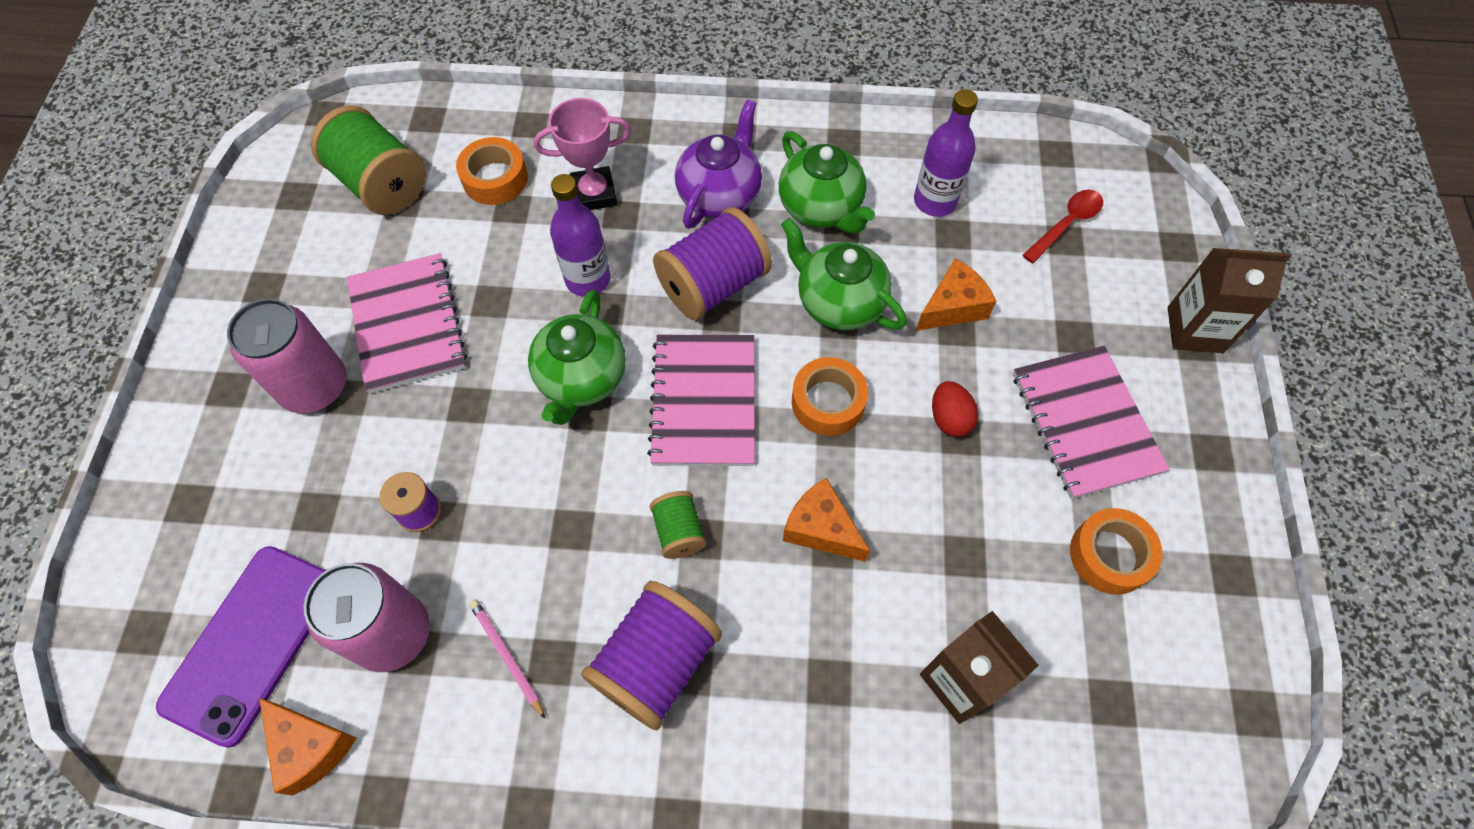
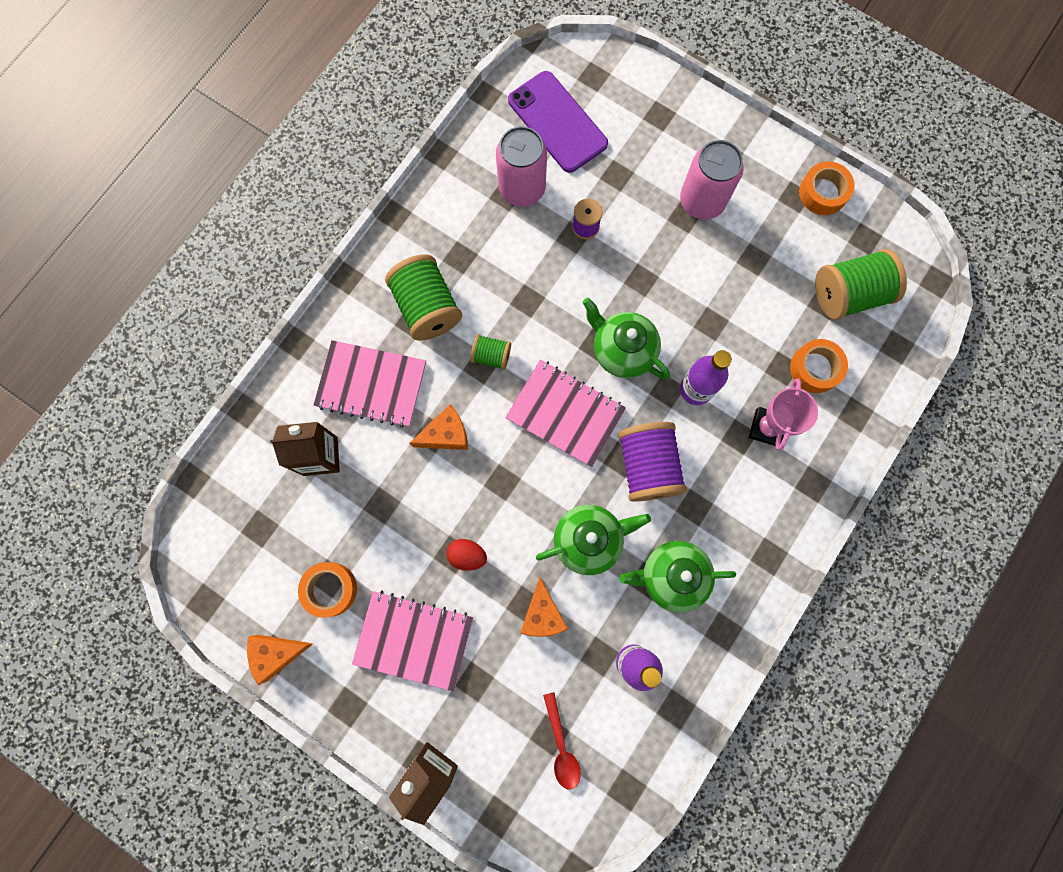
camera: 120 degrees right, 15 degrees up
orange cheese [259,698,356,796] -> orange cheese moved to [247,635,313,685]
pink notebook [347,253,467,394] -> pink notebook moved to [313,340,426,428]
pink pencil [469,599,545,719] -> none
purple spool [581,581,722,730] -> green spool [385,254,462,341]
purple teapot [675,100,762,229] -> none
orange tape [792,357,868,436] -> orange tape moved to [799,161,855,215]

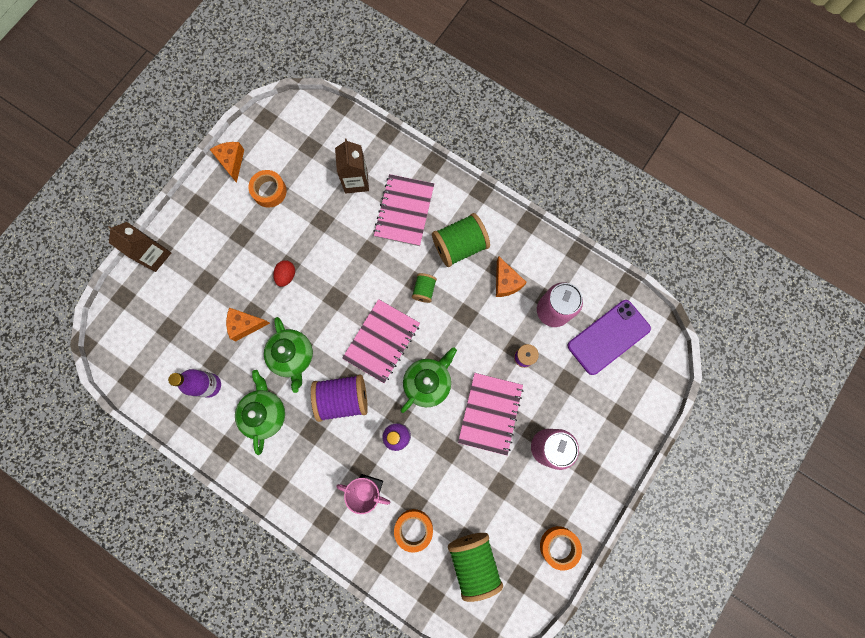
camera: 90 degrees right, 0 degrees up
pink notebook [352,590,473,692] -> pink notebook moved to [458,373,523,456]
orange cheese [410,404,468,450] -> orange cheese moved to [496,256,527,297]
red spoon [543,692,581,789] -> none

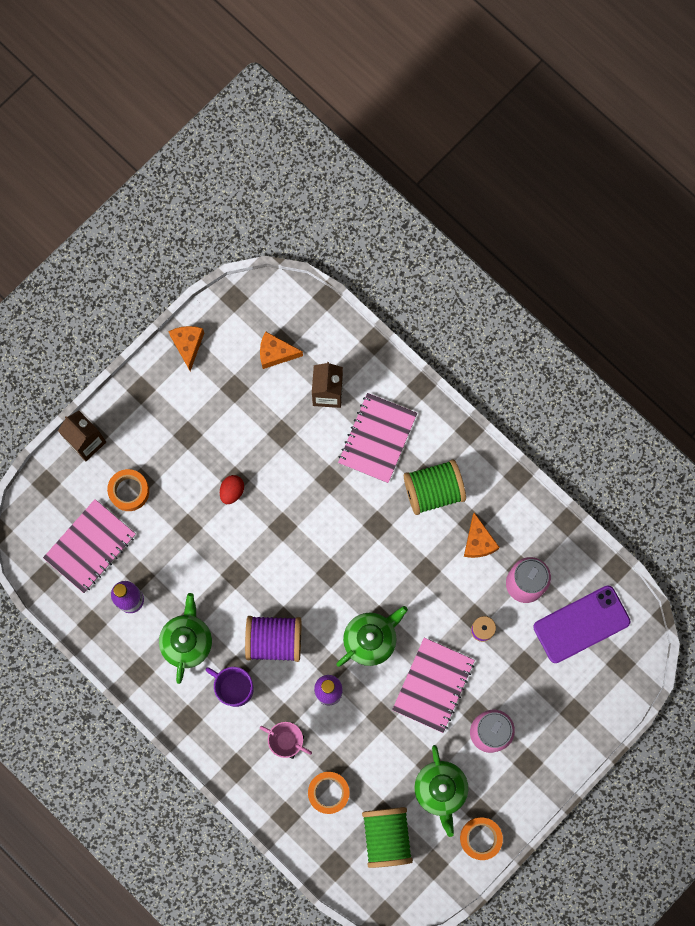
camera: 10 degrees right, 0 degrees up
orange cheese [226,308,270,341] -> orange cheese moved to [260,331,303,369]
orange tape [248,170,287,208] -> orange tape moved to [107,469,149,511]
green teapot [264,317,313,393] -> green teapot moved to [414,745,468,837]
pink notebook [342,299,420,383] -> pink notebook moved to [43,499,136,593]
green spool [412,273,437,303] -> none
none -> purple mug [206,667,254,707]

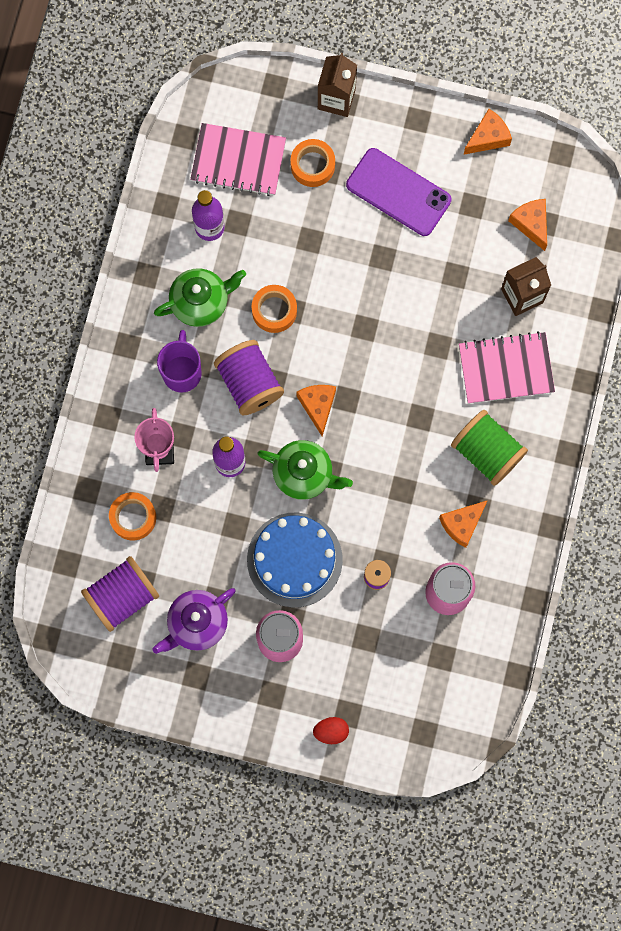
camera: 60 degrees right, 0 degrees up
red egg [220,475,244,504] -> red egg moved to [313,717,349,744]
green spool [362,807,413,868] -> purple spool [81,556,159,632]
pink notebook [392,637,475,733] -> blue cake [247,512,343,608]
green teapot [414,745,468,837] -> purple teapot [152,588,236,654]
orange tape [460,817,503,860] -> orange tape moved to [252,285,297,333]
purple phone [533,585,630,663] -> purple phone moved to [346,148,451,236]
none -> orange cheese [296,385,336,436]

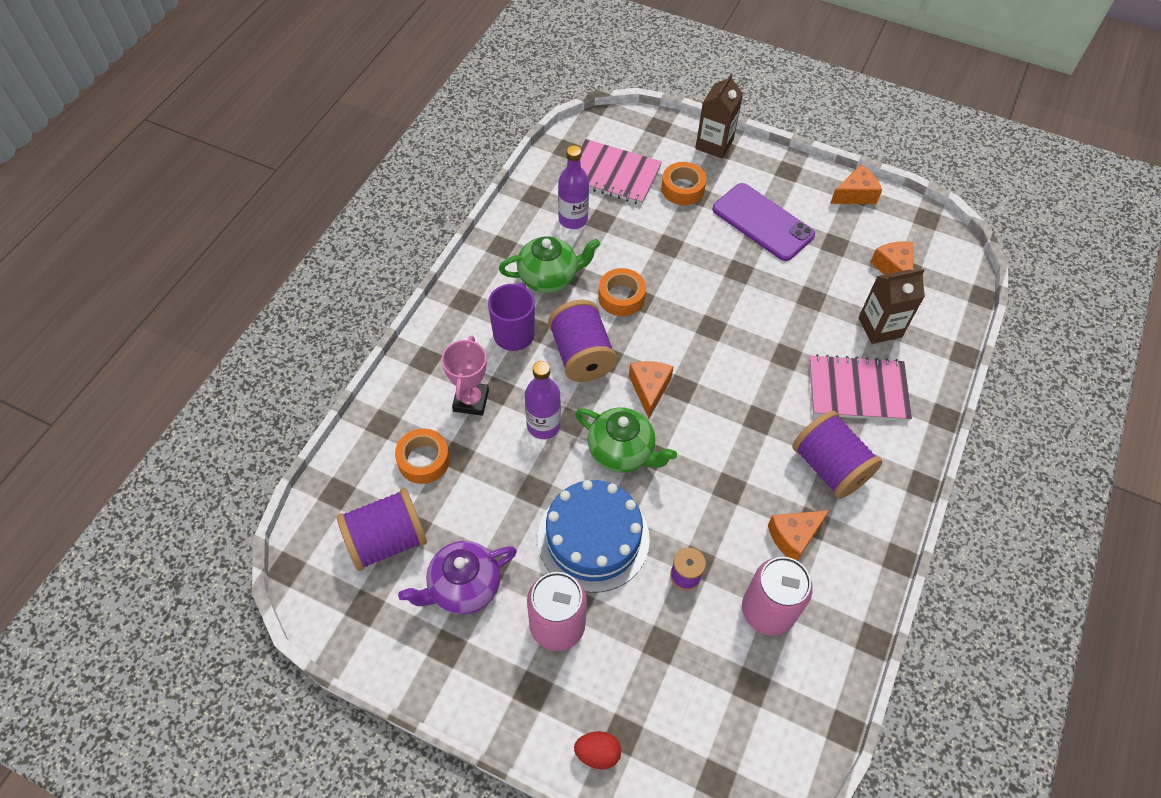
camera: 10 degrees right, 20 degrees down
green spool [451,410,528,486] -> purple spool [792,411,882,499]

